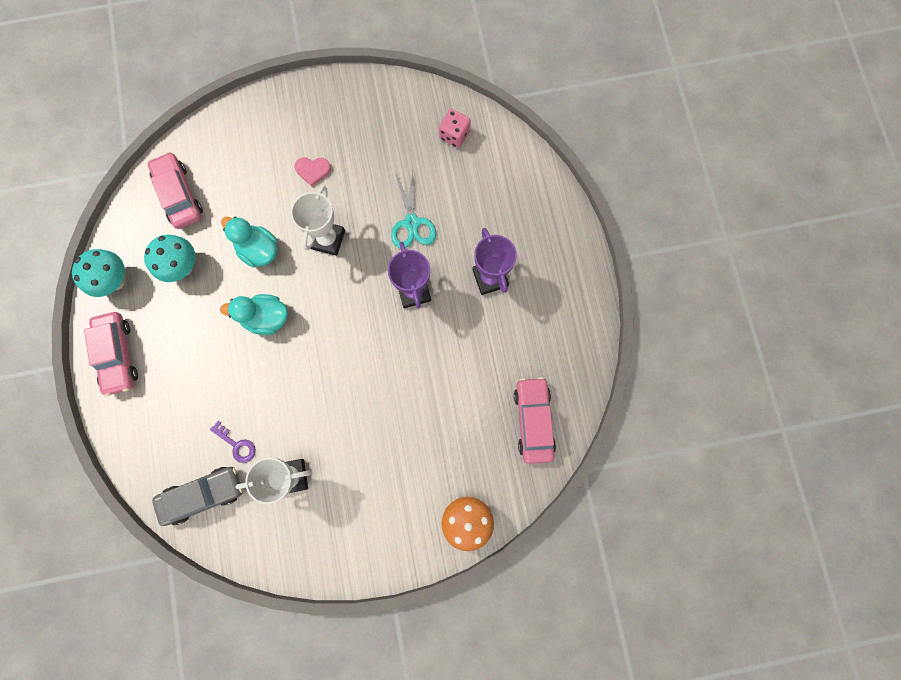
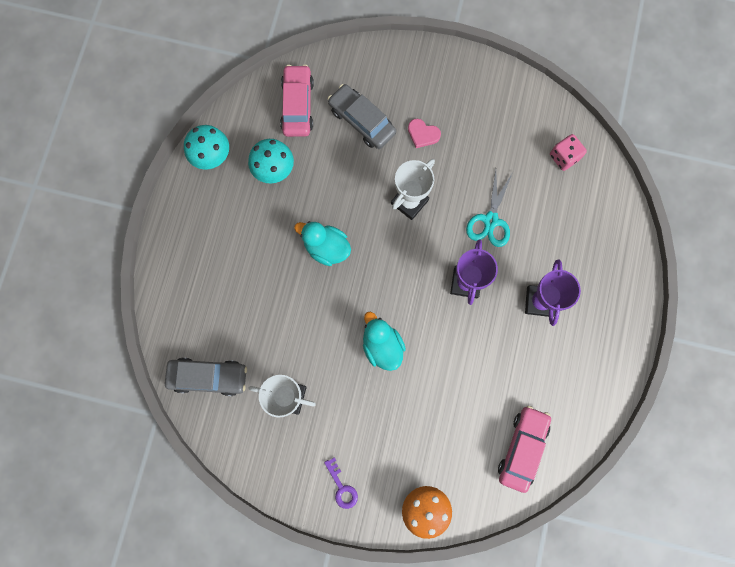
camera: 25 degrees right, 0 degrees up
pink car [84,312,138,396] -> none
purple key [210,421,256,463] -> purple key moved to [324,457,358,509]
turquoise duck [221,217,278,268] -> turquoise duck moved to [363,312,406,371]
none -> grey car [328,84,396,149]

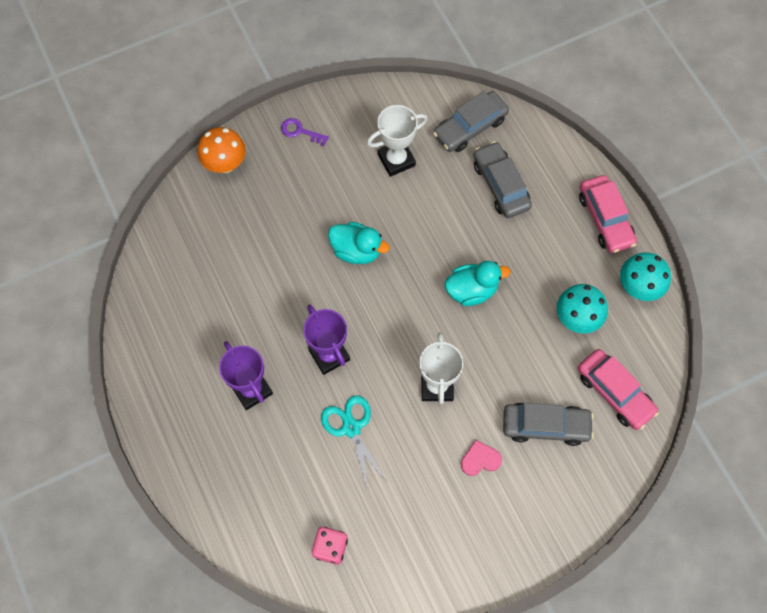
camera: 140 degrees right, 10 degrees down
pink car [498,406,551,493] -> pink car moved to [579,175,637,253]
none -> grey car [473,141,532,218]

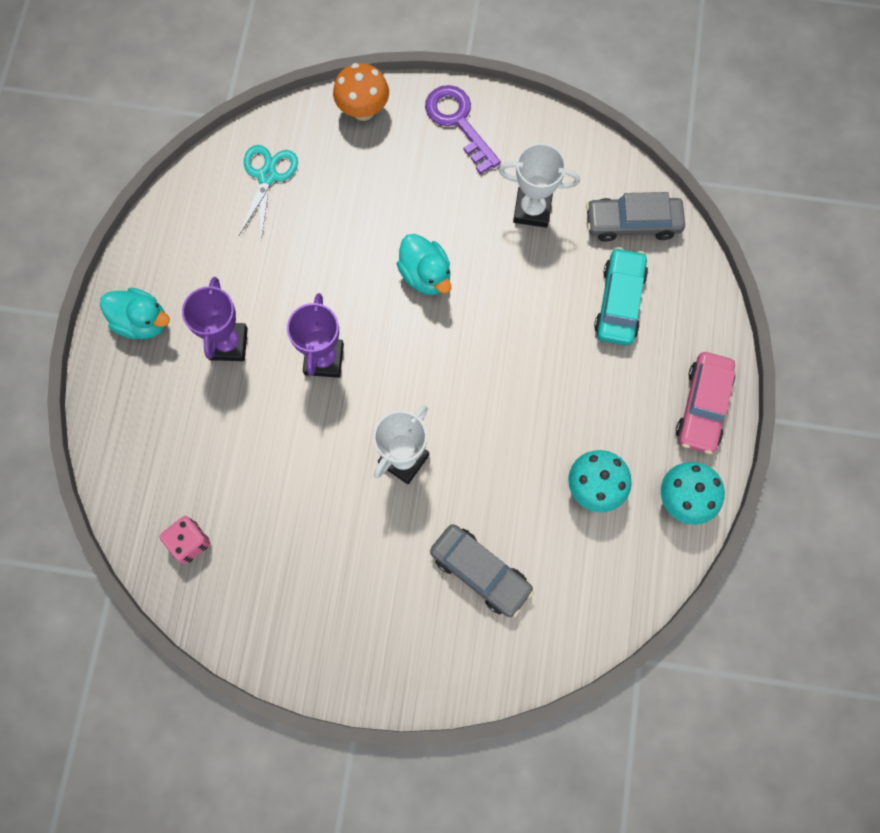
camera: 35 degrees right, 5 degrees up
purple key [281,118,329,146] -> purple key [425,85,501,174], size x1.78
turquoise scissors [321,395,387,490] -> turquoise scissors moved to [239,145,298,241]
turquoise duck [445,261,511,306] -> turquoise duck moved to [100,288,170,339]
pink heart [461,440,502,476] -> none
grey car [473,141,532,218] -> turquoise car [594,247,648,345]
pink car [578,349,659,430] -> none

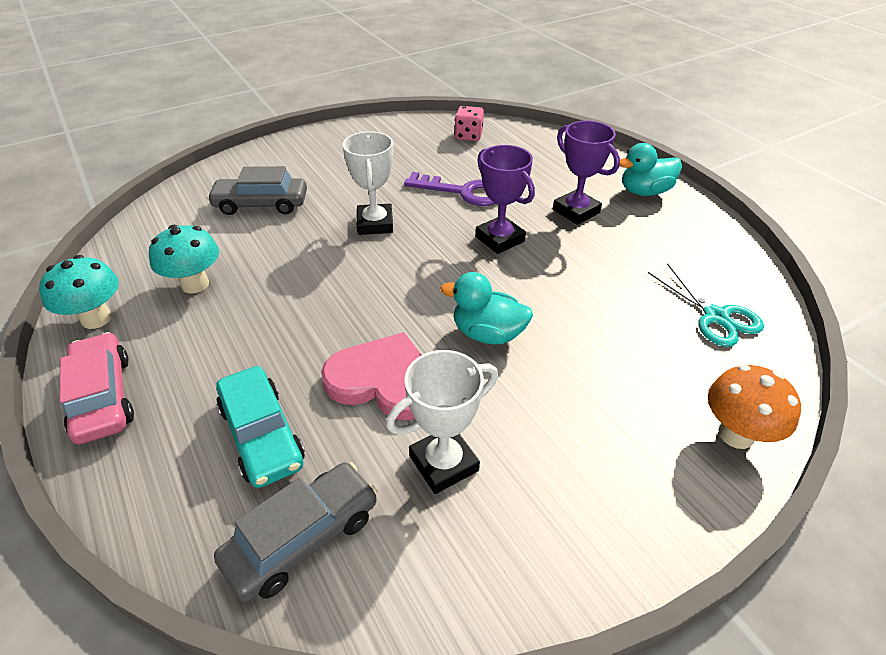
camera: 140 degrees right, 30 degrees down
purple key [425,85,501,174] -> purple key moved to [404,172,496,206]
none -> pink heart [321,332,421,420]

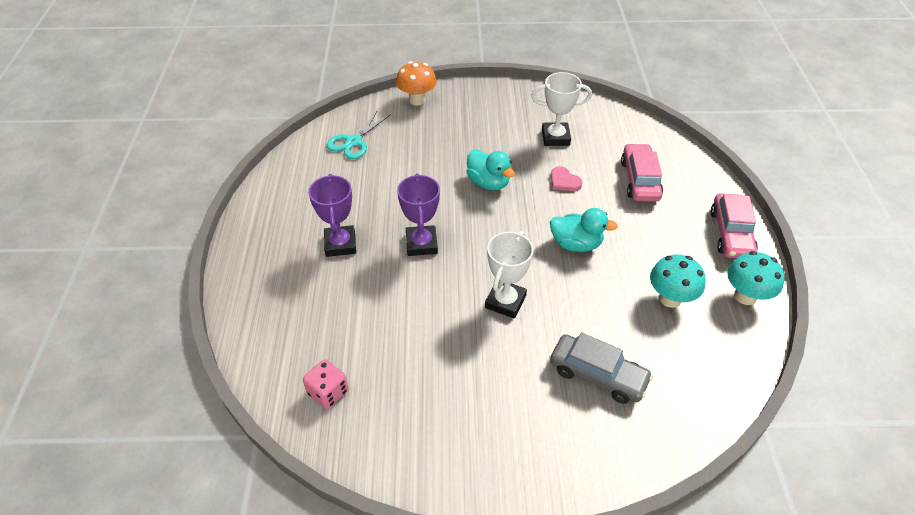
camera: 150 degrees left, 5 degrees up
grey car [214,462,378,601] -> none
turquoise car [216,366,305,488] -> pink car [621,143,663,202]
pink heart [321,332,421,420] -> pink heart [551,166,582,191], size x0.50
purple key [404,172,496,206] -> none
turquoise duck [620,143,682,196] -> turquoise duck moved to [550,208,618,252]
turquoise scissors [648,263,764,347] -> turquoise scissors turned 150 degrees counterclockwise [327,110,391,159]

